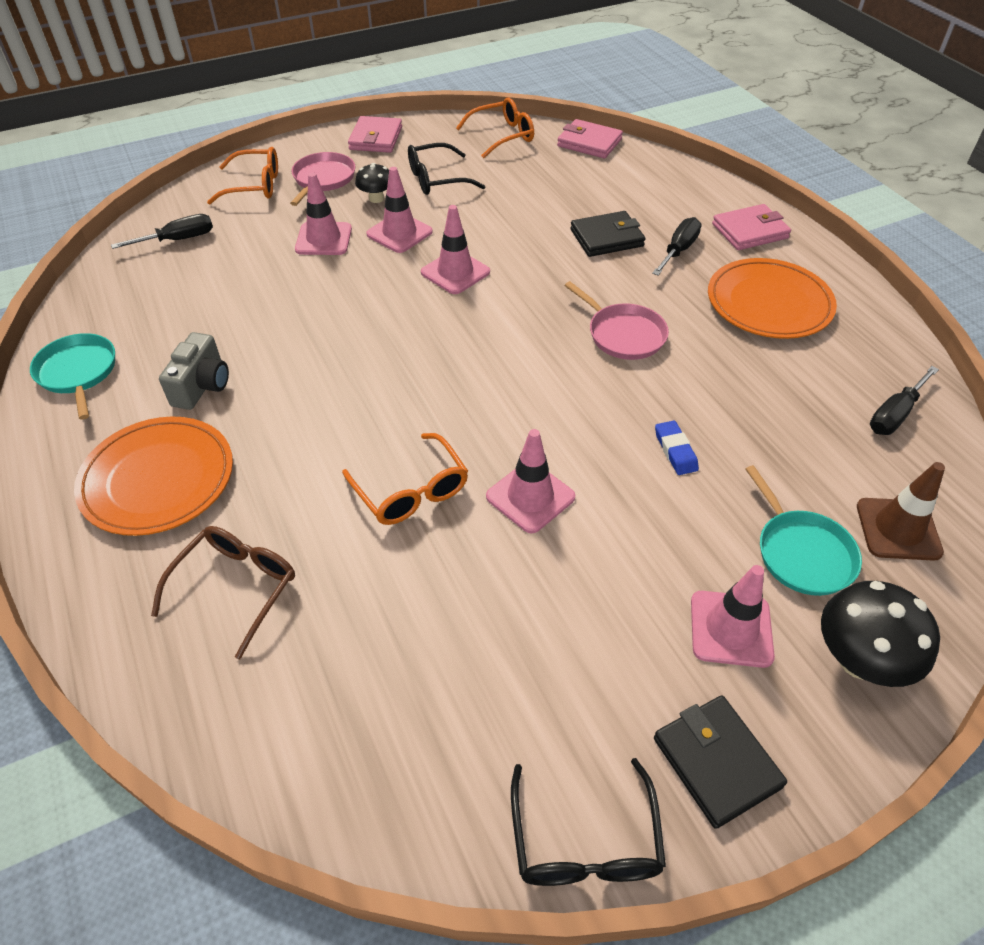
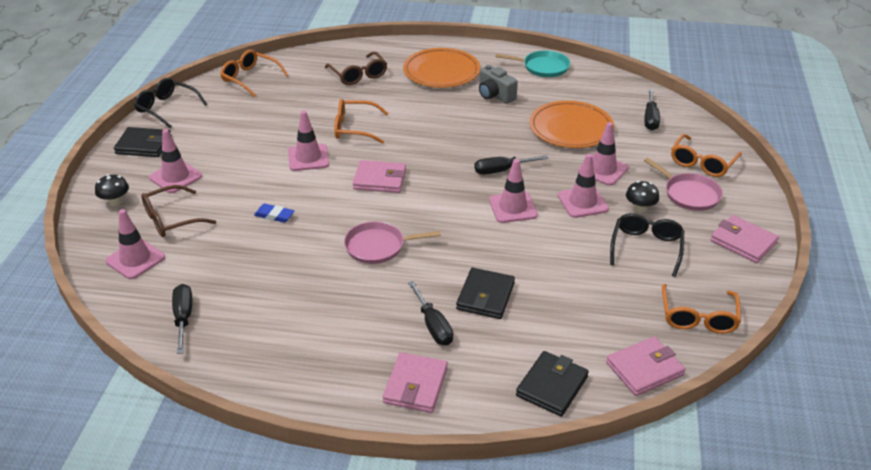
camera: 125 degrees right, 10 degrees down
orange plate [708,258,837,339] -> orange plate moved to [529,101,614,148]
turquoise pan [745,465,862,596] -> brown glasses [141,185,217,237]
black mushroom [821,581,940,687] -> black mushroom [95,174,129,206], size x0.59
brown traffic cone [857,462,945,561] -> pink traffic cone [105,209,165,279]
none -> orange glasses [220,50,289,97]
none -> pink wallet [353,160,406,193]
none -> black screwdriver [474,155,549,175]
none -> black wallet [516,351,589,417]

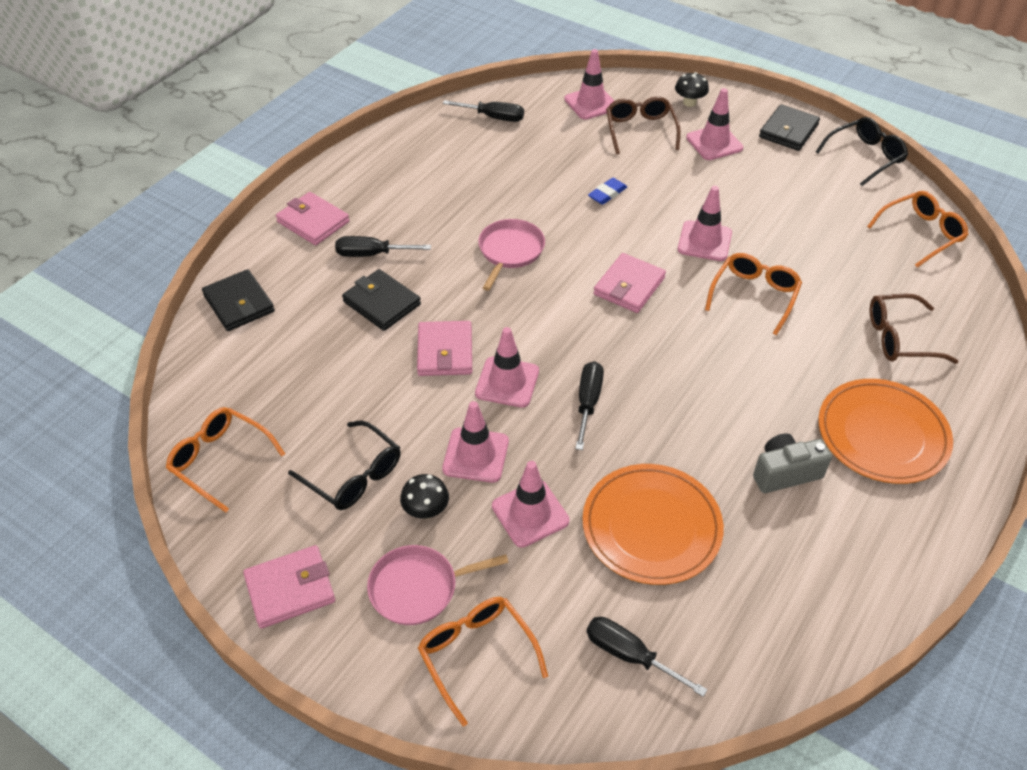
camera: 115 degrees right, 10 degrees up
turquoise pan [496,51,570,77] -> none
pink wallet [606,337,685,396] -> pink wallet moved to [417,321,472,376]

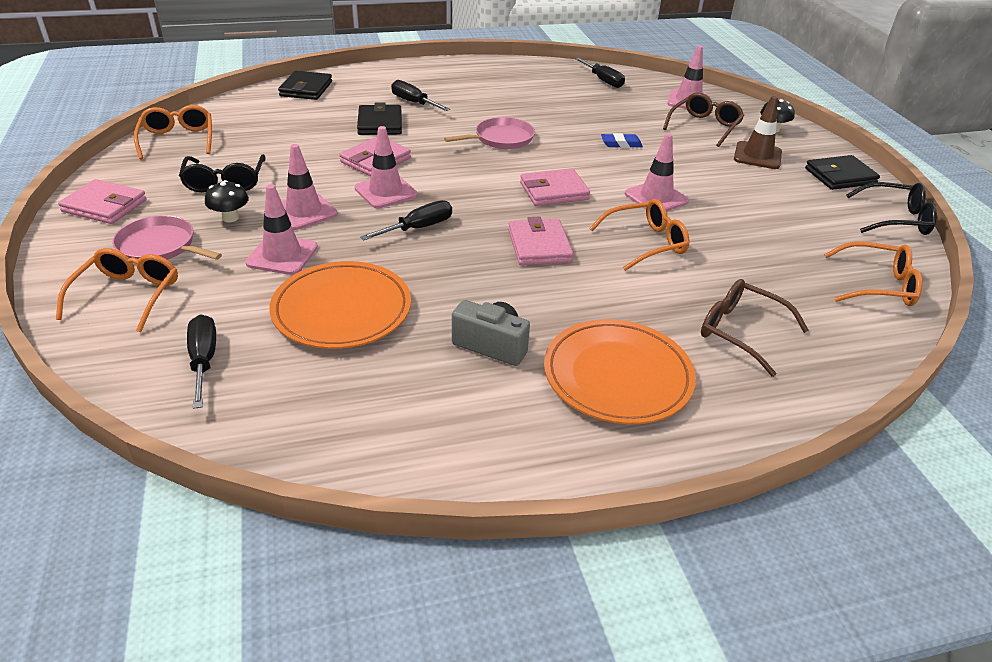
camera: 40 degrees right, 10 degrees down
pink wallet [276,192,349,245] -> pink wallet moved to [508,217,574,265]
pink traffic cone [686,88,743,160] -> brown traffic cone [734,96,782,169]

